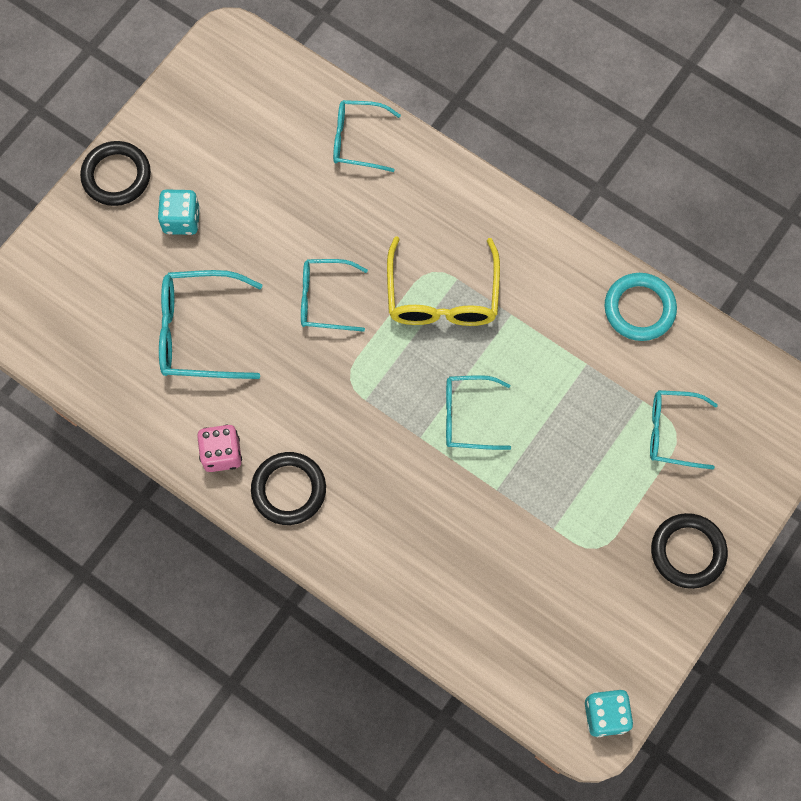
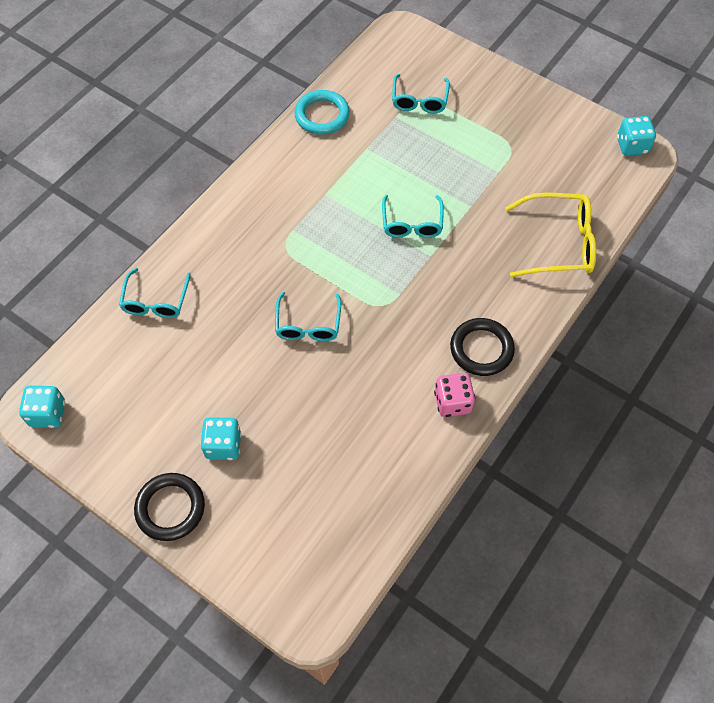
camera: 90 degrees left, 10 degrees down
turquoise glasses [159,270,262,379] -> none
yellow glasses [387,236,500,326] -> yellow glasses moved to [505,193,596,277]
black ring [651,513,728,589] -> none
none -> turquoise dice [19,386,65,428]

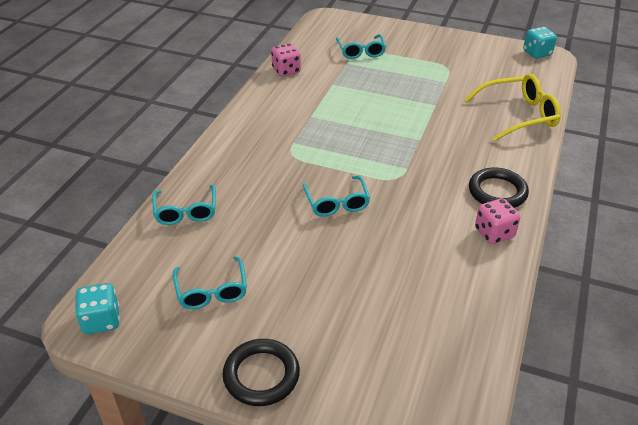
camera: 15 degrees left, 20 degrees down
turquoise dice [200,417,241,460] -> none
turquoise ring [294,90,350,135] -> pink dice [271,43,301,76]
turquoise glasses [382,195,444,238] -> turquoise glasses moved to [173,256,247,309]

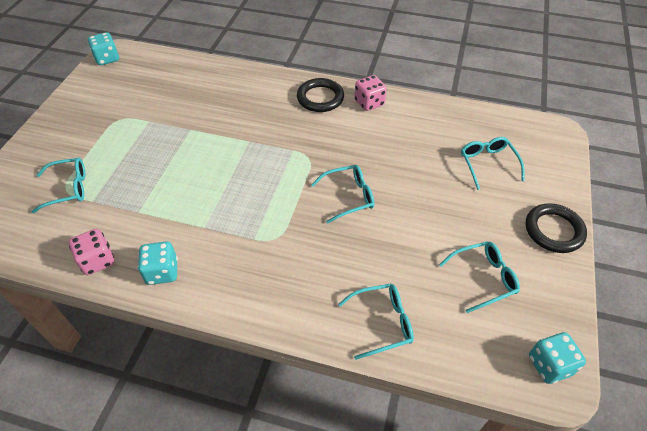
camera: 95 degrees left, 10 degrees up
yellow glasses [464,74,561,141] -> none
none -> turquoise dice [138,242,178,285]
none -> turquoise glasses [461,137,525,190]

